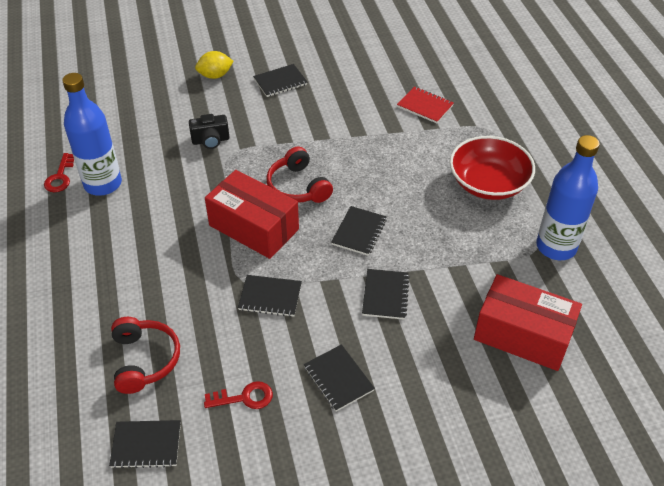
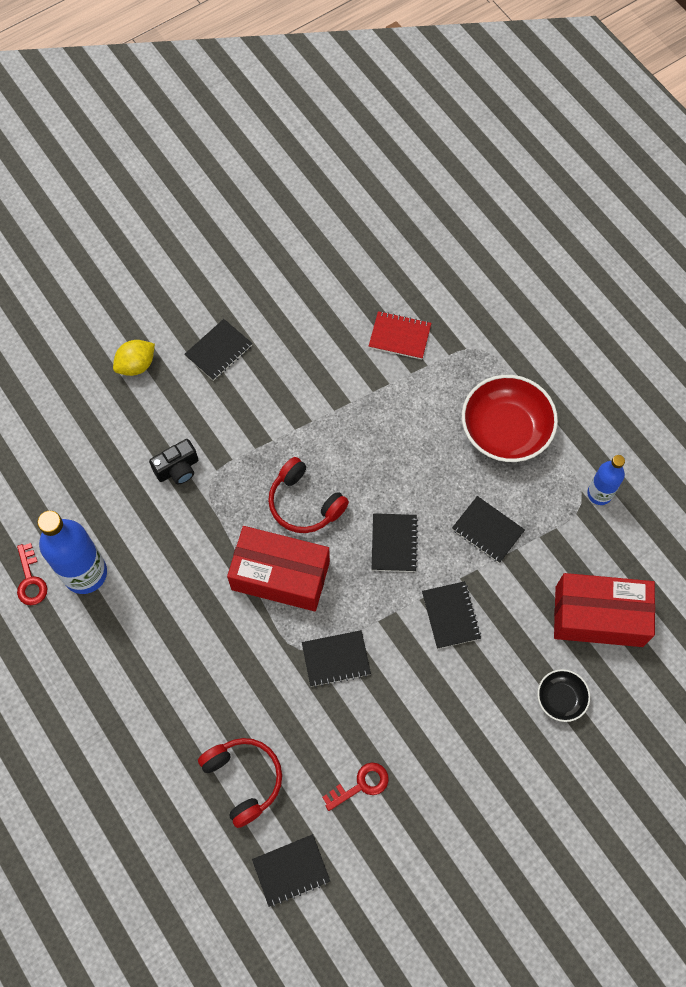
camera: 20 degrees left, 20 degrees up
black notebook [304,344,375,411] -> black notebook moved to [452,496,525,563]
blue bottle [536,135,600,260] -> blue bottle [587,455,625,505], size x0.58
none -> black bowl [537,669,590,722]

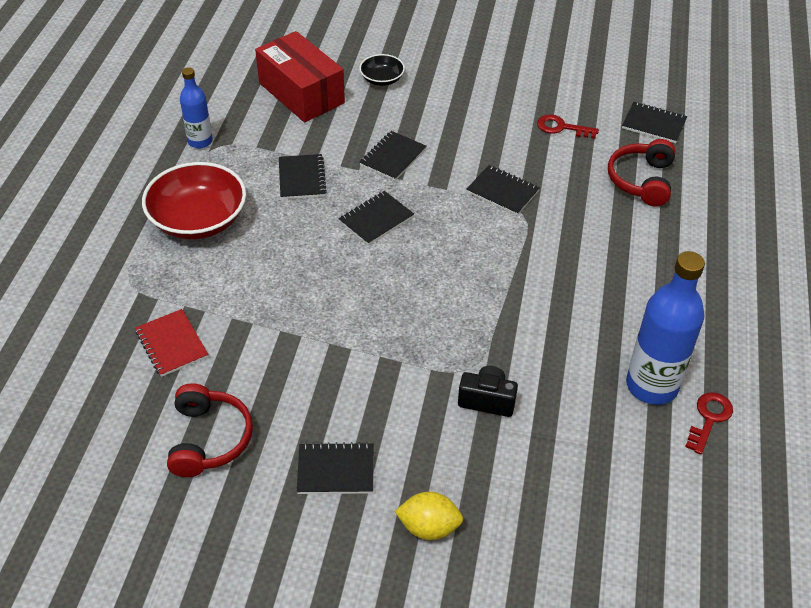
camera: 135 degrees left, 20 degrees down
red box [227,526,330,611] -> none
red headphones [268,457,349,533] -> red headphones moved to [167,383,253,477]

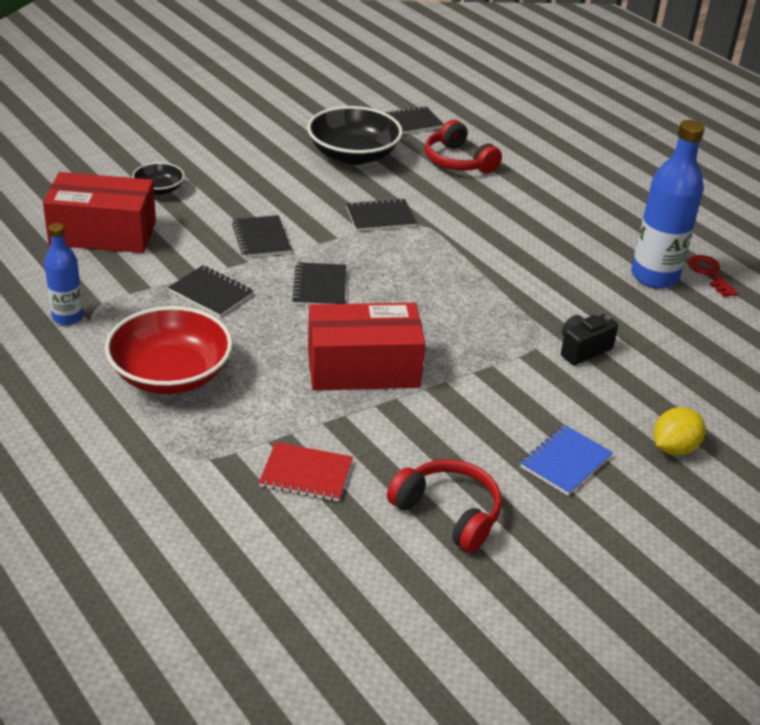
camera: 50 degrees left, 10 degrees down
black notebook [297,442,373,494] -> blue notebook [520,425,613,496]
red key [537,114,599,139] -> black bowl [307,106,403,165]
none -> red box [308,303,426,391]

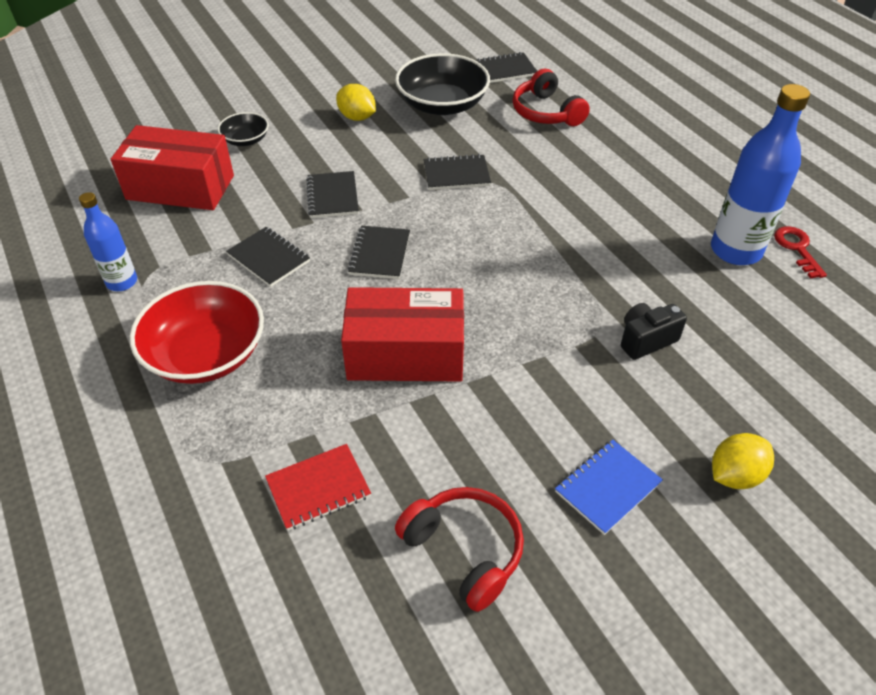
camera: 10 degrees right, 10 degrees up
red notebook [259,442,353,502] -> red notebook turned 45 degrees counterclockwise [265,444,371,531]
none -> yellow lemon [336,84,376,121]

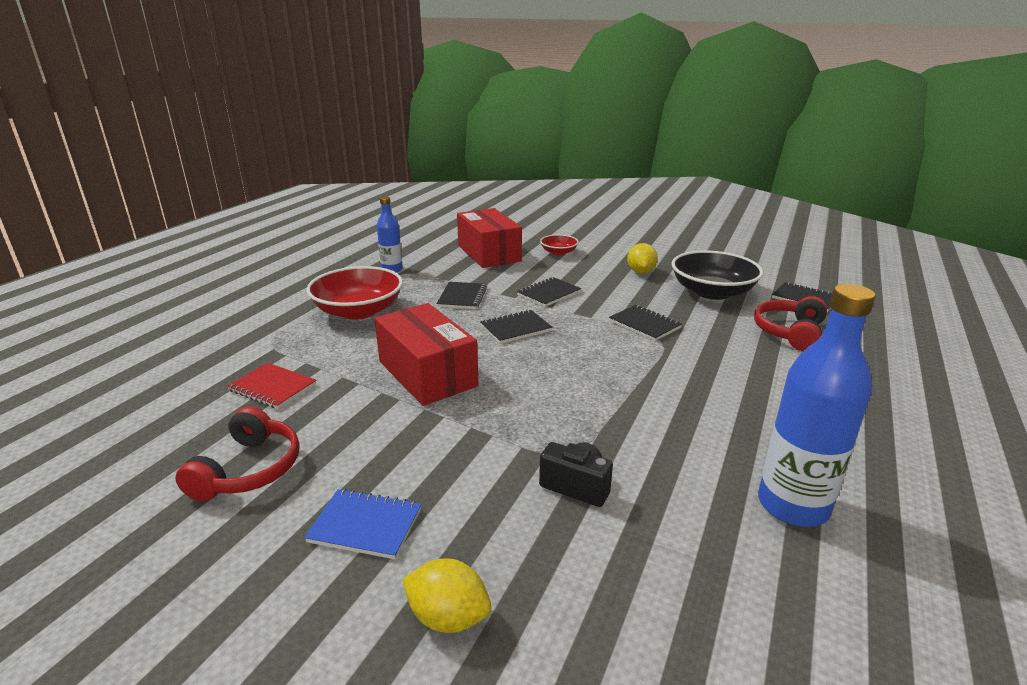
camera: 55 degrees right, 20 degrees down
black bowl [218,112,269,146] -> red bowl [540,235,579,256]
red key [774,226,827,279] -> none

